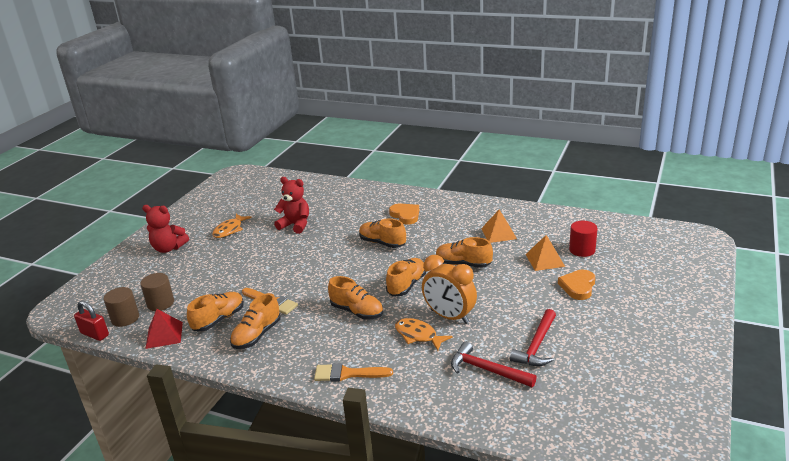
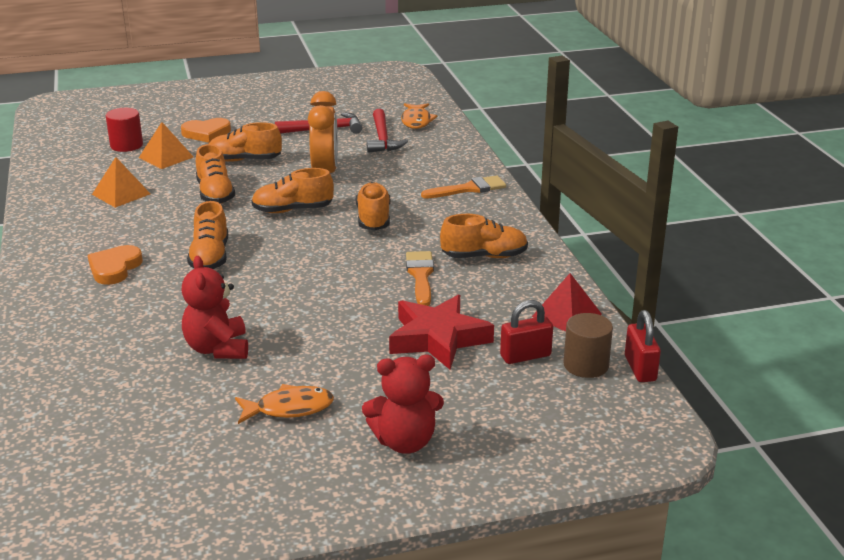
camera: 130 degrees left, 0 degrees up
brown cylinder [140,273,174,311] -> red padlock [500,300,553,364]
red teddy bear [142,205,189,253] -> red teddy bear turned 105 degrees clockwise [362,355,444,454]
orange shoe [187,292,244,332] -> orange shoe moved to [209,122,282,162]
orange brush [314,363,393,382] -> orange brush turned 75 degrees counterclockwise [421,175,506,199]
orange fish [395,318,453,351] -> orange fish moved to [401,103,437,129]
none -> red star [389,295,494,370]

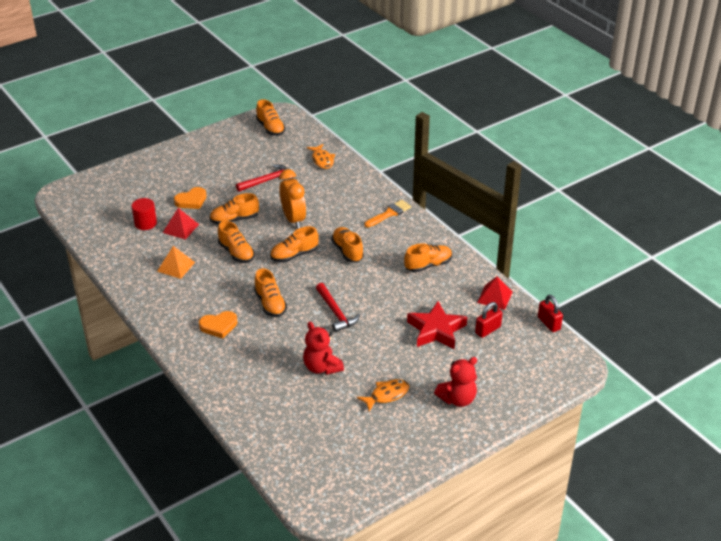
camera: 20 degrees left, 10 degrees up
orange heart [88,245,143,285] -> orange heart turned 105 degrees counterclockwise [199,311,237,339]
orange pyramid [139,122,193,169] -> red pyramid [163,208,199,240]
red hammer [367,109,408,153] -> red hammer moved to [316,283,360,332]
orange brush [406,251,434,306] -> none
brown cylinder [563,313,613,378] -> none
none -> orange shoe [256,99,285,136]

